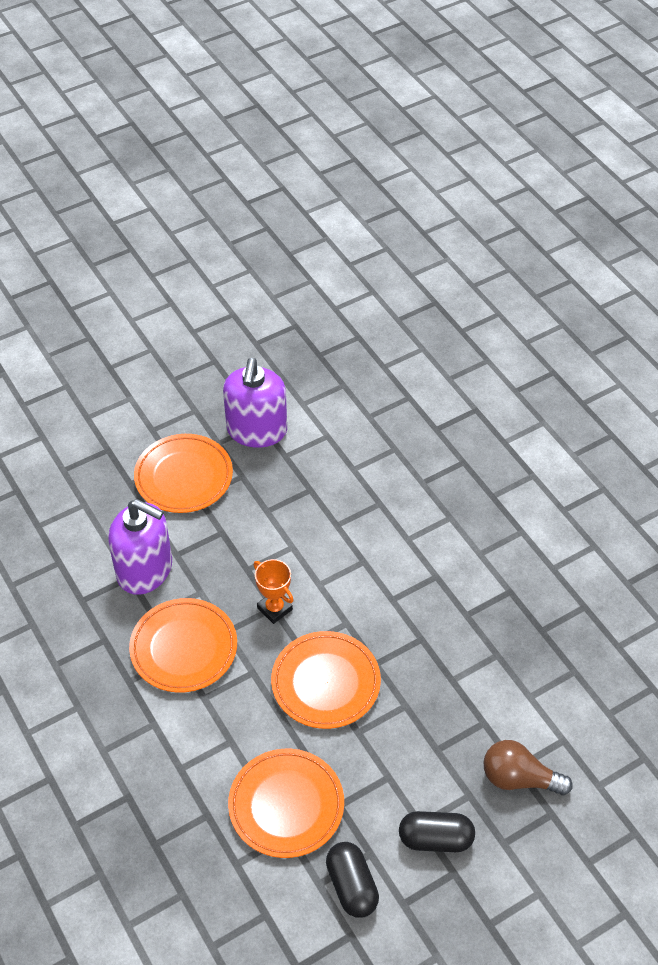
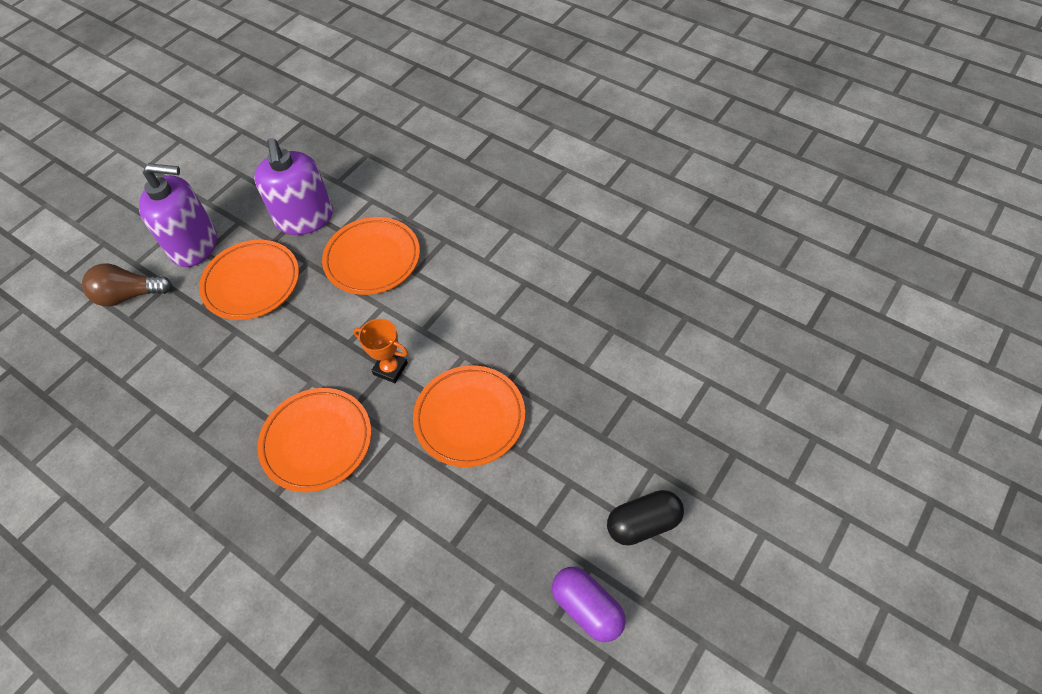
camera: 20 degrees left, 5 degrees up
purple soap dispenser [108,499,172,595] -> purple soap dispenser moved to [139,163,217,267]
orange plate [228,749,344,858] -> orange plate moved to [322,217,420,295]
black capsule [326,842,379,918] -> purple capsule [552,567,626,642]
brown light bulb [484,740,573,795] -> brown light bulb moved to [82,263,172,307]

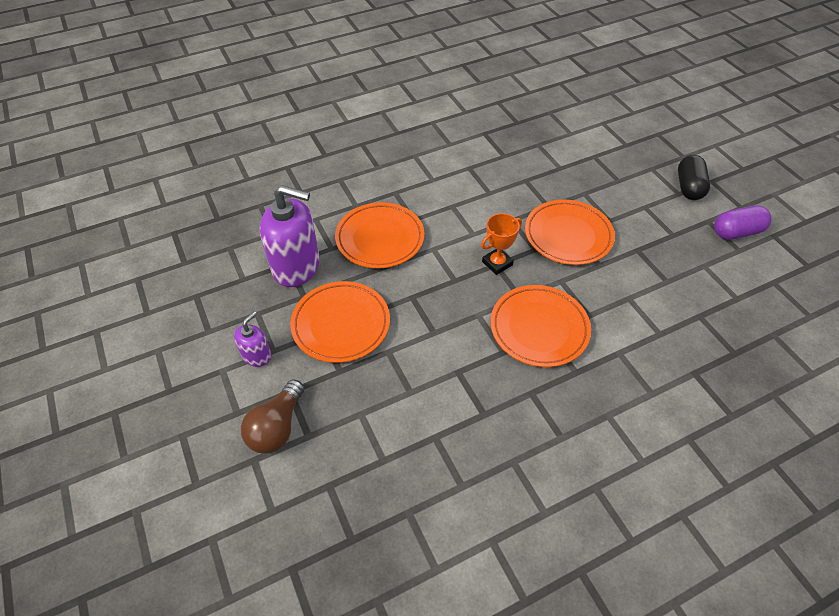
camera: 65 degrees left, 5 degrees down
purple soap dispenser [139,163,217,267] -> purple soap dispenser [234,311,271,367], size x0.49

